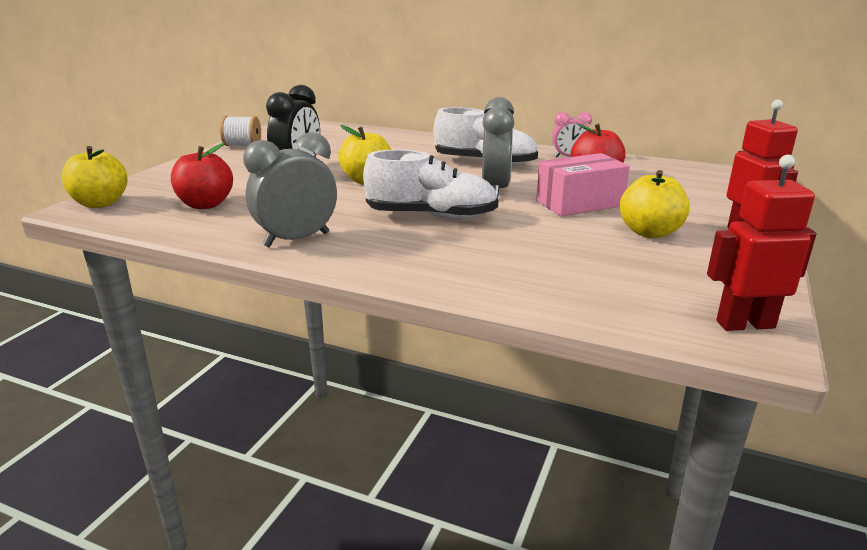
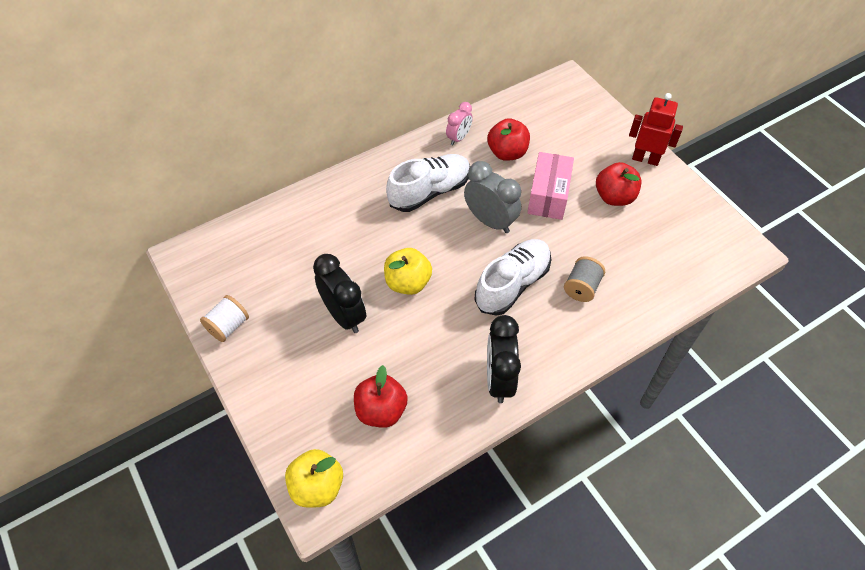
camera: 55 degrees left, 30 degrees up
grey clock [243,132,337,247] -> black clock [487,315,521,403]
yellow apple [620,170,690,238] -> red apple [596,162,642,206]
red robot [707,155,816,331] -> none
none -> grey spool [564,256,605,302]

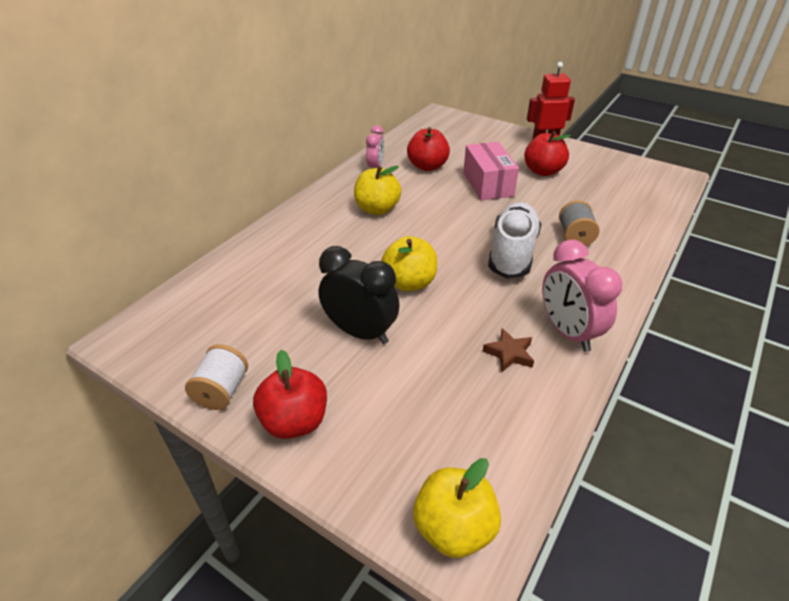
camera: 25 degrees left, 15 degrees down
red apple [354,365,408,428] -> red apple moved to [253,350,327,439]
white shoe [386,154,470,212] -> yellow apple [354,166,401,215]
grey clock [464,161,521,233] -> none
black clock [487,315,521,403] -> pink clock [542,240,622,352]
none -> brown star [483,329,534,372]

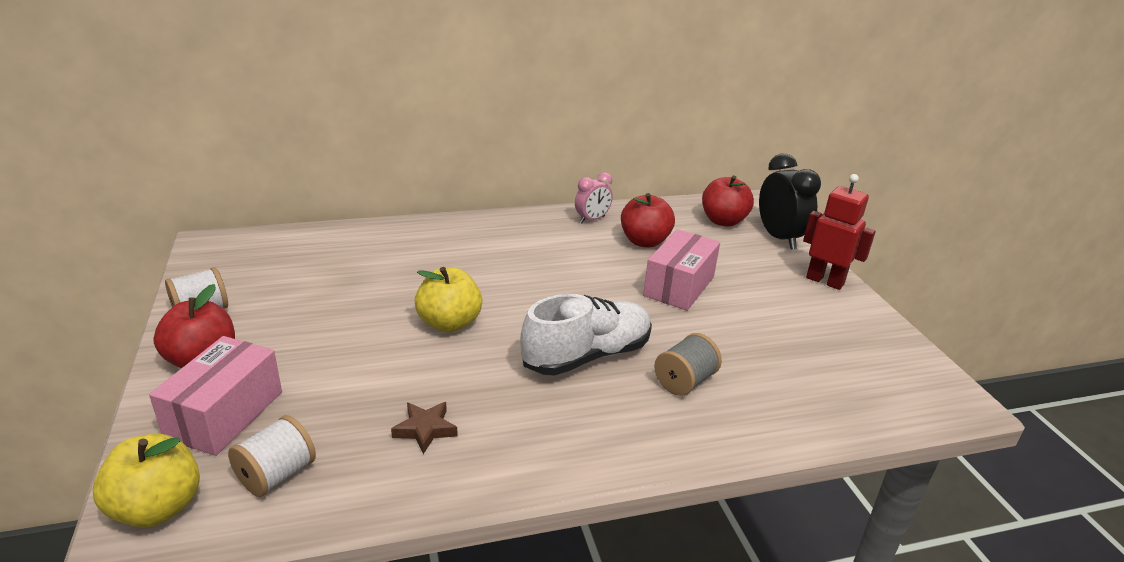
camera: 40 degrees right, 10 degrees down
black clock [318,246,400,344] -> black clock moved to [759,153,821,249]
yellow apple [354,166,401,215] -> none
red apple [524,131,571,176] -> red apple moved to [702,175,754,227]
pink clock [542,240,622,352] -> none
none -> pink box [149,336,282,456]
none -> white spool [228,415,316,497]

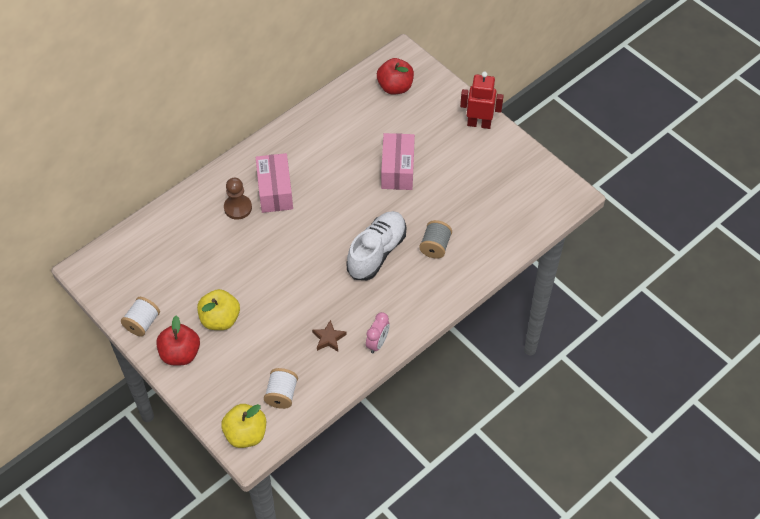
camera: 25 degrees left, 25 degrees up
pink box [149,336,282,456] -> pink box moved to [256,153,293,213]
yellow apple [415,267,482,332] -> yellow apple moved to [197,289,240,330]
pink clock [575,172,613,223] -> pink clock moved to [366,312,390,354]
red apple [621,193,675,248] -> none
black clock [759,153,821,249] -> none
none -> brown pawn [224,178,252,220]

